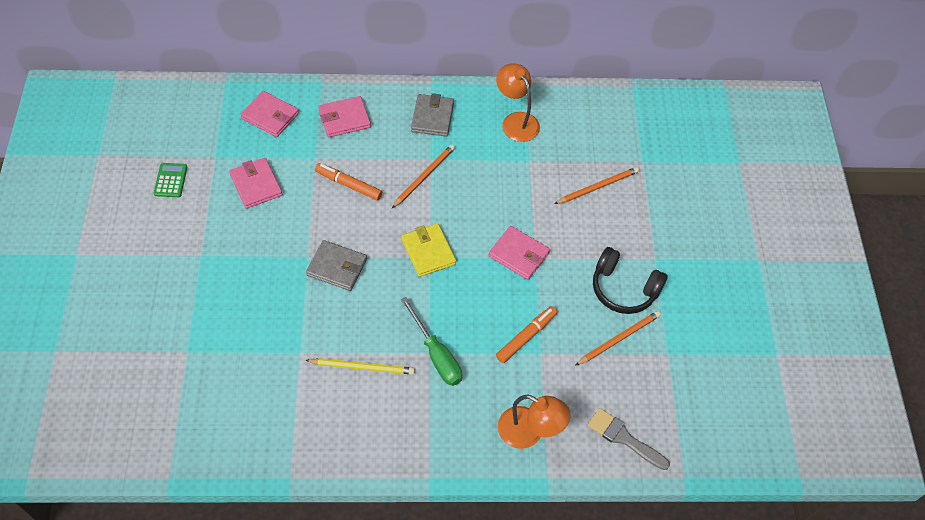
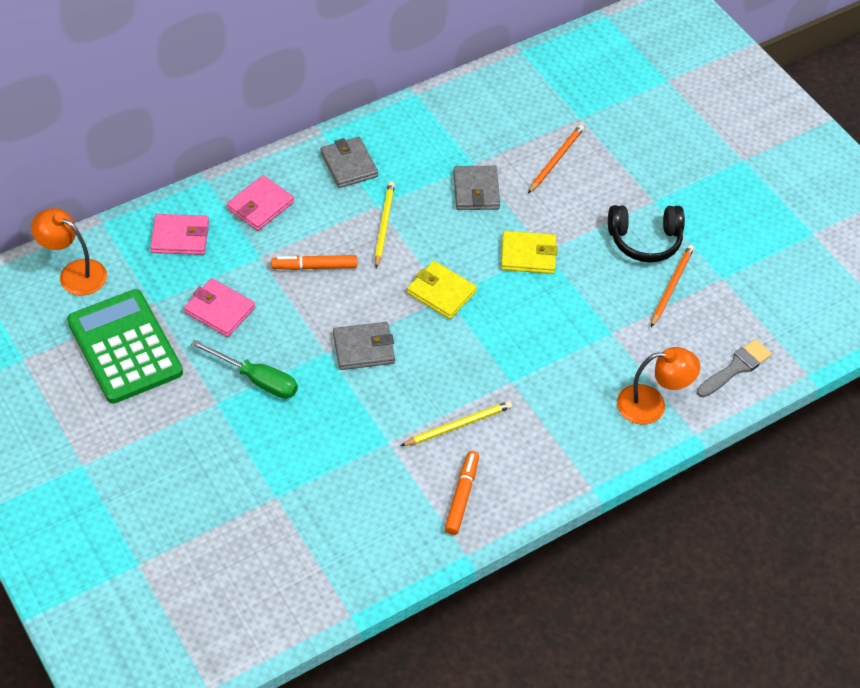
camera: 30 degrees left, 5 degrees down
green calculator [154,163,187,197] -> green calculator [67,289,183,404], size x2.46
orange pencil [392,145,455,208] -> yellow pencil [375,181,395,268]
green screwdriver [401,297,462,386] -> green screwdriver moved to [191,340,298,399]
pink wallet [488,226,550,280] -> yellow wallet [501,231,558,274]
orange lamp [496,64,540,142] -> orange lamp moved to [31,208,107,296]
orange marker [496,306,557,363] -> orange marker moved to [445,451,479,535]
grey brush [588,408,670,470] -> grey brush turned 135 degrees clockwise [697,339,772,398]
none -> grey wallet [453,166,500,210]

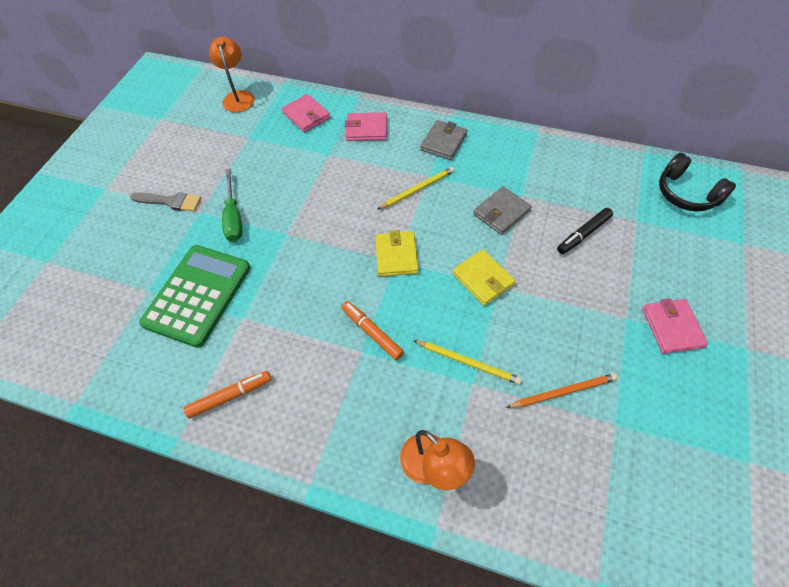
camera: 55 degrees right, 5 degrees up
green calculator [67,289,183,404] -> green calculator moved to [139,245,251,348]
pink wallet [184,278,255,337] -> pink wallet moved to [642,298,708,354]
orange marker [271,255,357,270] -> orange marker moved to [341,301,404,360]
grey wallet [333,322,395,370] -> none
yellow pencil [401,401,512,446] -> yellow pencil moved to [413,340,522,385]
orange pencil [528,125,584,193] -> black marker [557,208,613,254]
black headphones [608,205,685,263] -> black headphones moved to [659,153,736,212]
grey brush [697,339,772,398] -> grey brush moved to [130,192,201,211]

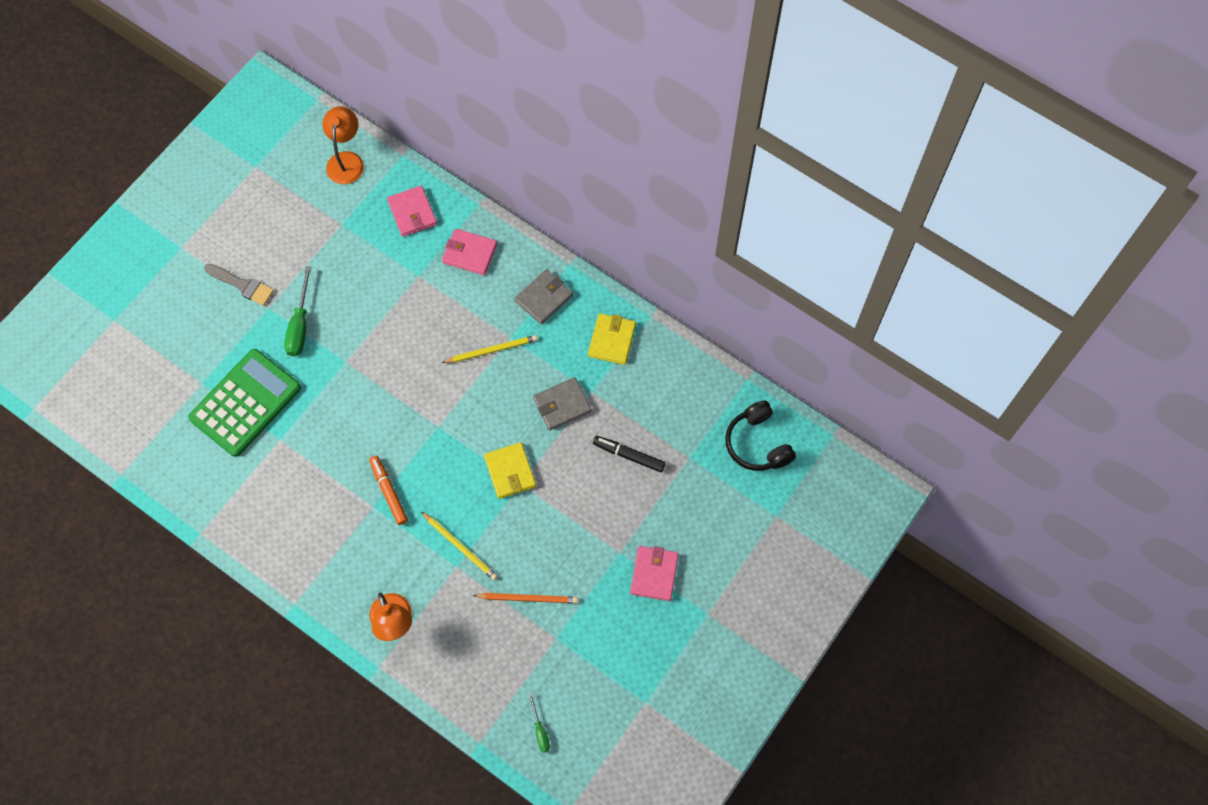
camera: 15 degrees right, 10 degrees up
orange marker [184,371,271,418] -> none
yellow wallet [375,230,419,277] -> yellow wallet moved to [588,313,636,365]
black marker [557,208,613,254] -> black marker turned 45 degrees clockwise [593,436,665,472]
none -> green screwdriver [528,693,550,753]

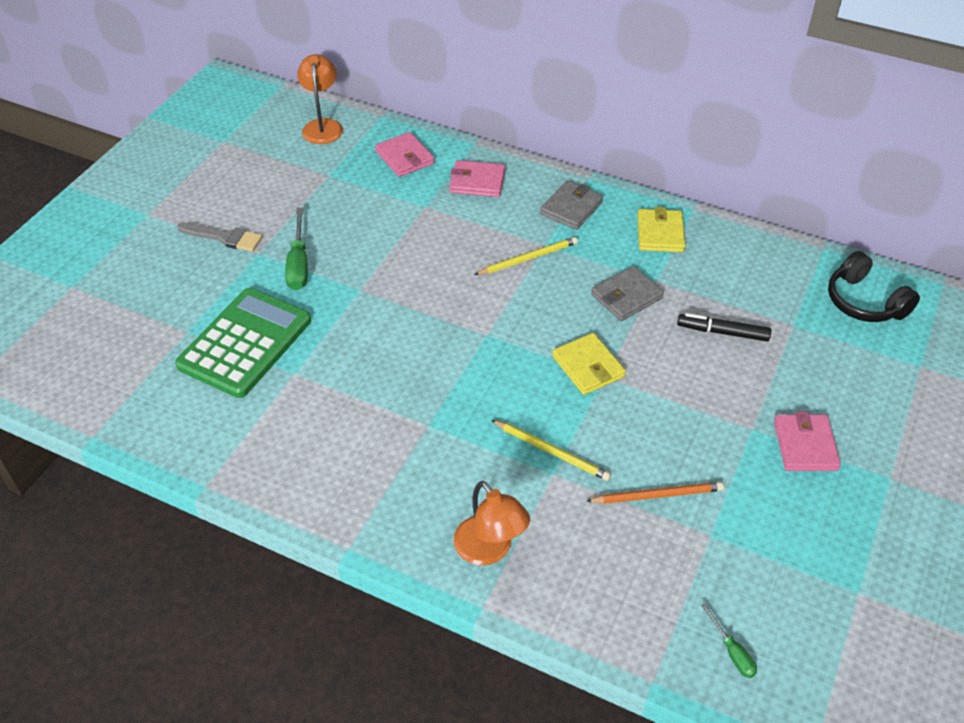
camera: 10 degrees left, 20 degrees down
orange marker [369,456,408,525] -> none

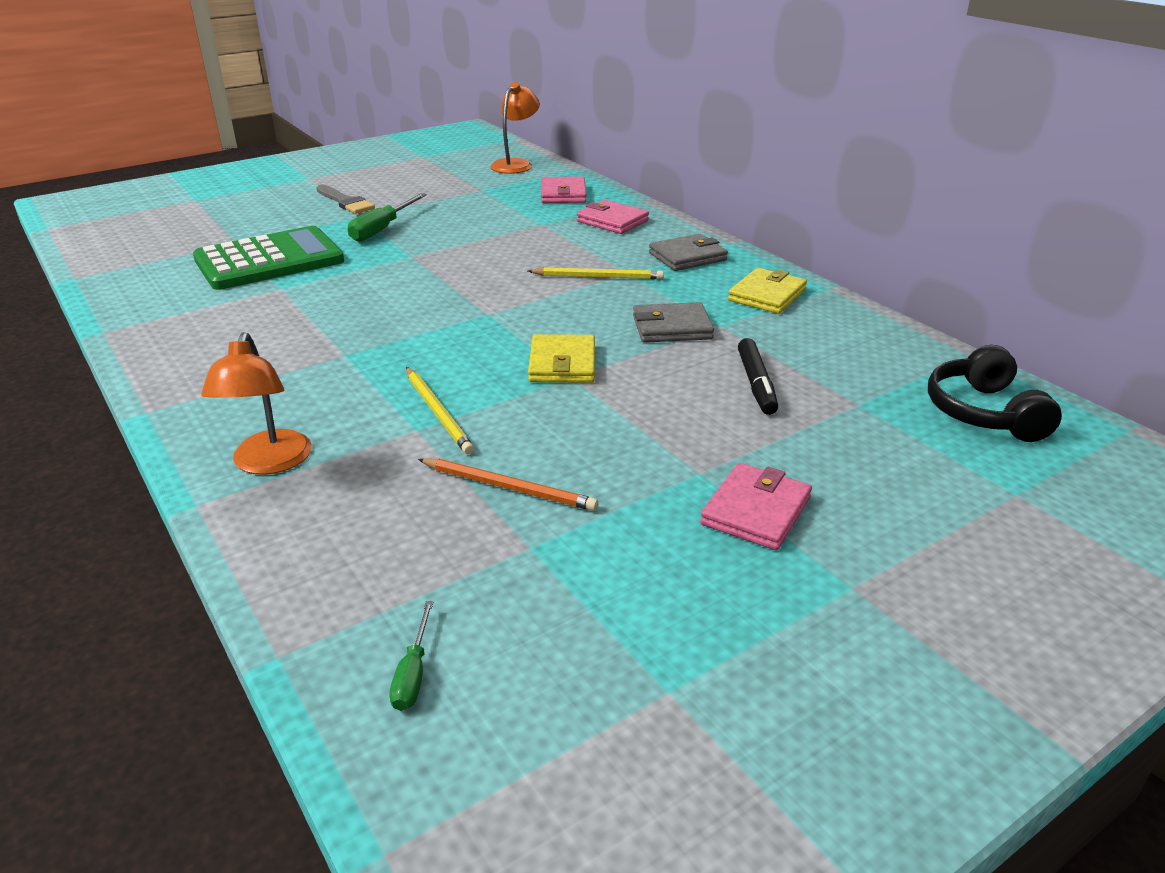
camera: 30 degrees right, 15 degrees down
black marker [677,313,771,341] -> black marker turned 135 degrees counterclockwise [738,338,778,415]

